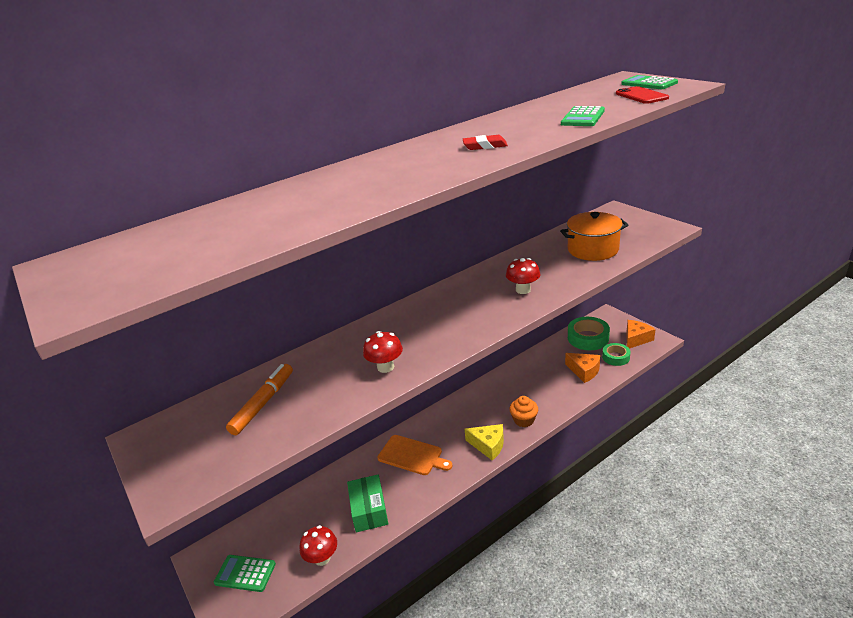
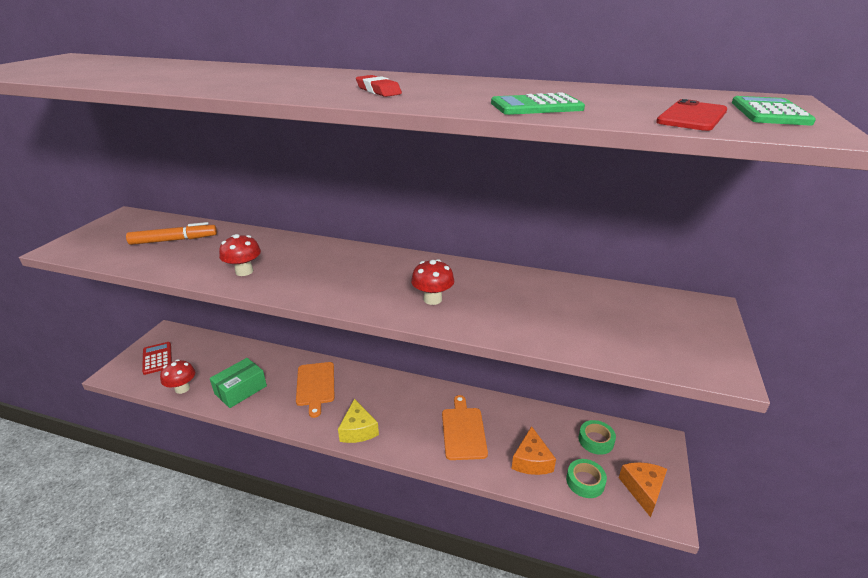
camera: 50 degrees right, 0 degrees up
green calculator [214,555,276,592] -> red calculator [142,342,172,375]
orange cupcake [509,396,538,427] -> none
orange pot [560,212,628,261] -> none
green tape [568,317,610,350] -> green tape [578,420,616,455], size x0.63
orange cheese [627,320,656,349] -> orange cheese turned 90 degrees counterclockwise [619,462,667,517]
none -> orange cutting board [442,395,488,460]

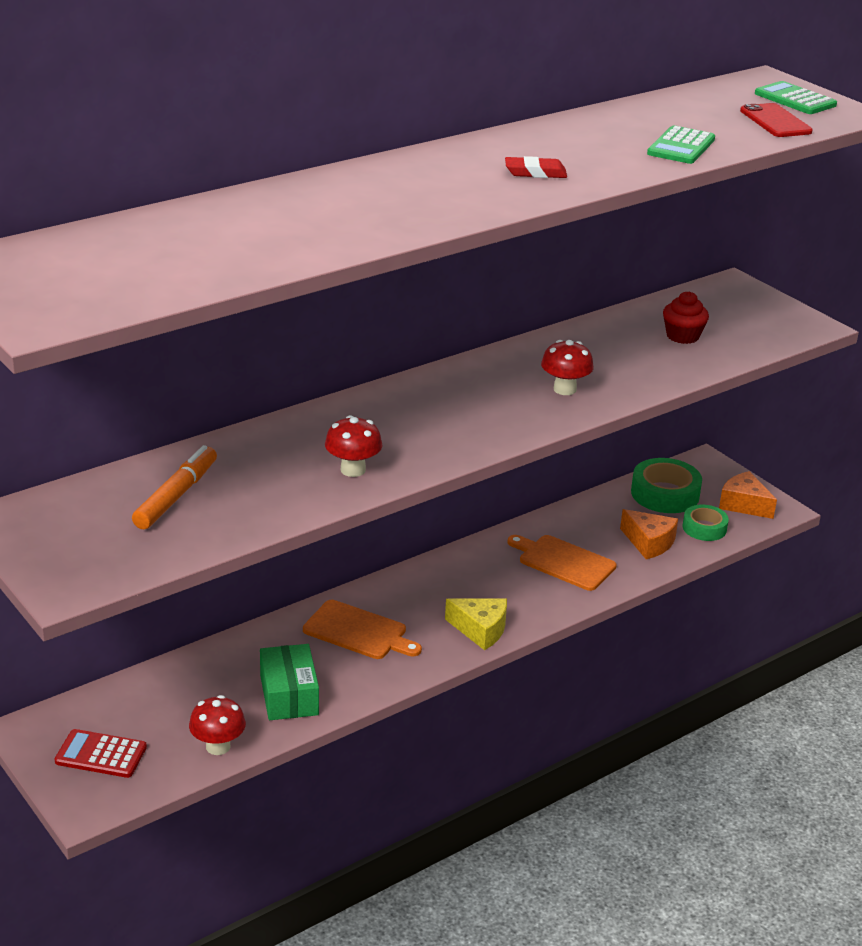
camera: 55 degrees left, 0 degrees up
green tape [578,420,616,455] -> green tape [631,458,702,513], size x1.60
none -> red cupcake [663,291,709,344]

